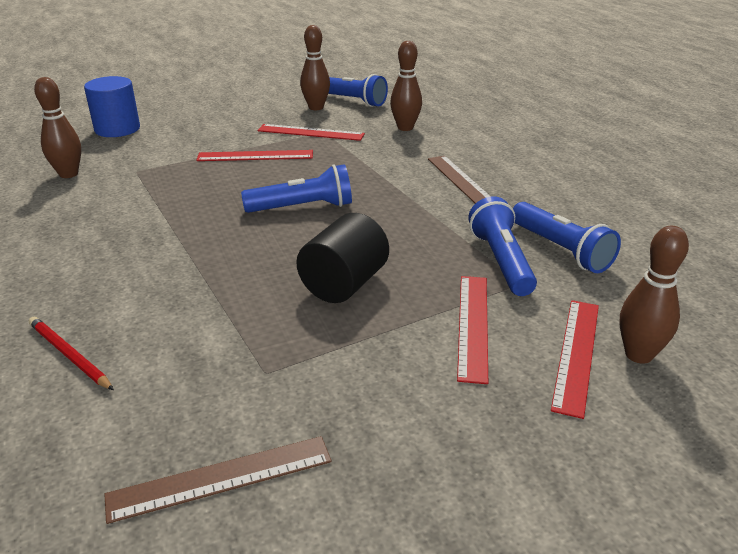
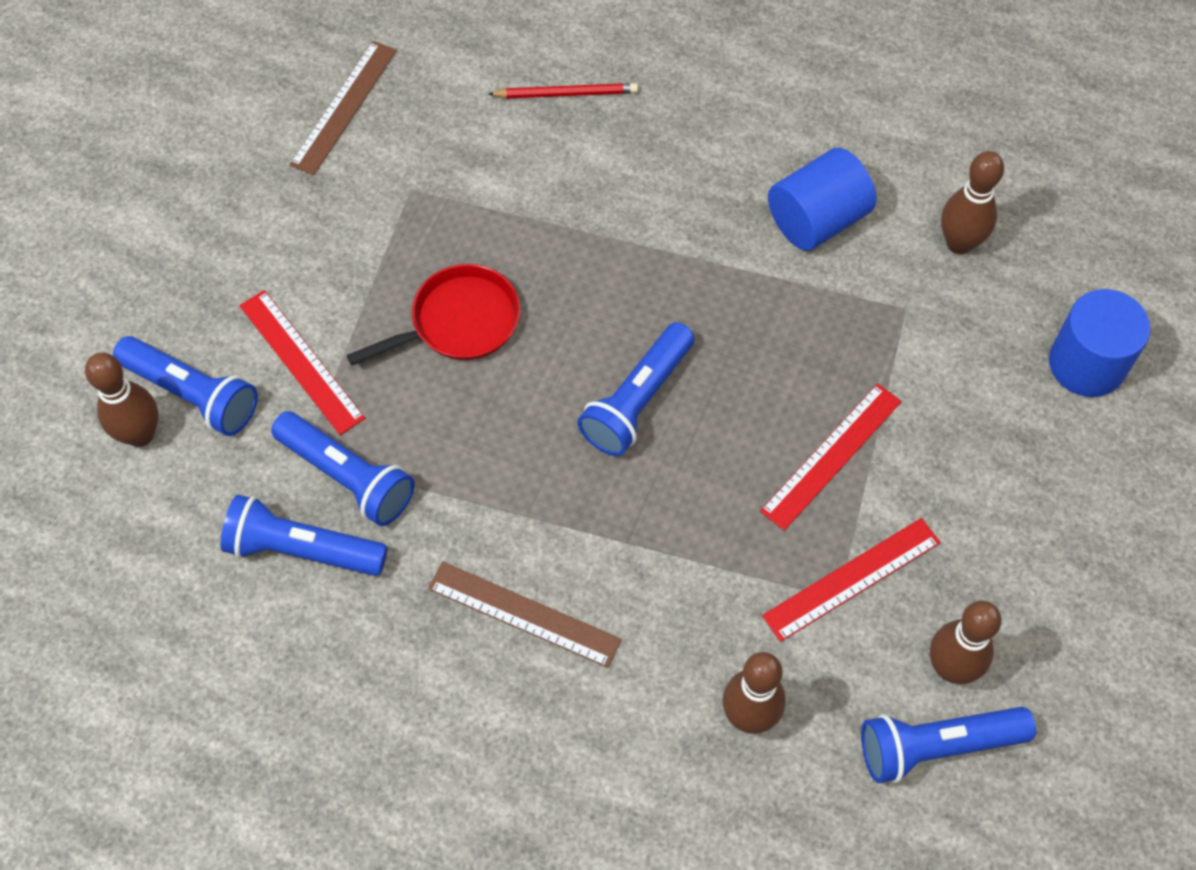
camera: 135 degrees right, 30 degrees up
black cylinder [296,213,389,303] -> red pan [347,264,520,365]
red ruler [551,300,599,419] -> blue flashlight [113,336,258,436]
none -> blue cylinder [768,147,876,251]

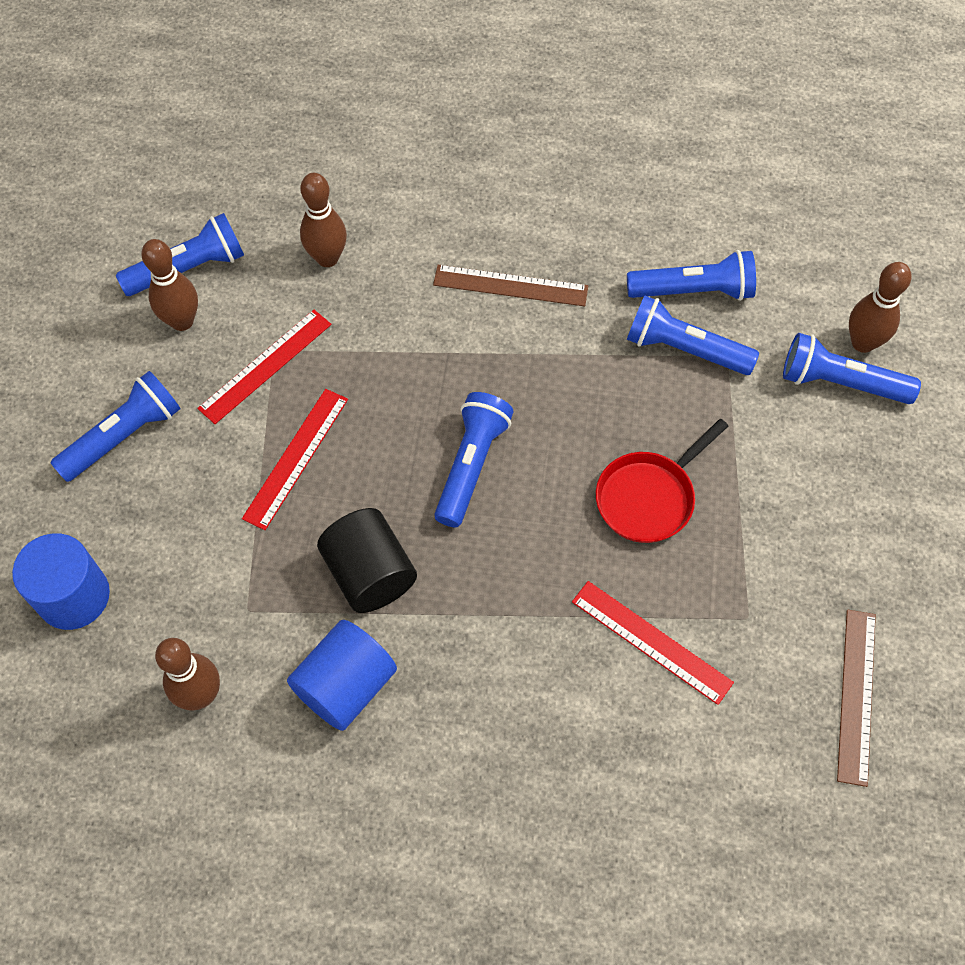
camera: 165 degrees right, 0 degrees up
red ruler [239,290,365,435] -> red ruler moved to [572,581,734,705]
red pencil [488,83,638,98] -> none
none -> blue flashlight [50,371,180,482]
none -> black cylinder [317,508,417,613]

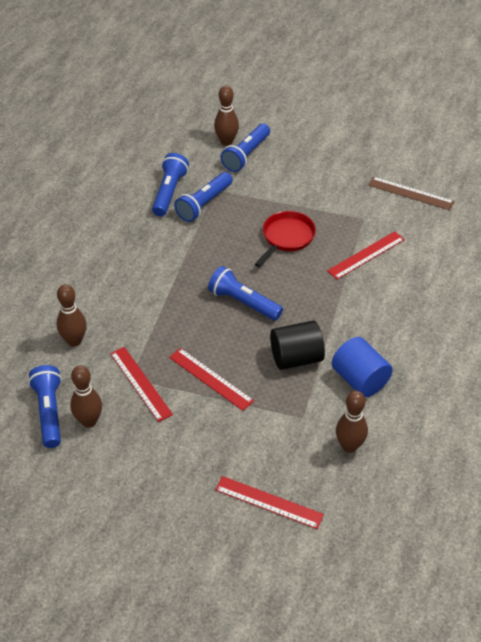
camera: 75 degrees left, 15 degrees down
blue cylinder [12,534,110,630] -> red ruler [215,476,324,529]
blue flashlight [50,371,180,482] -> none
brown ruler [433,265,588,306] -> none
red pan [596,419,729,543] -> red pan turned 120 degrees counterclockwise [255,211,316,267]

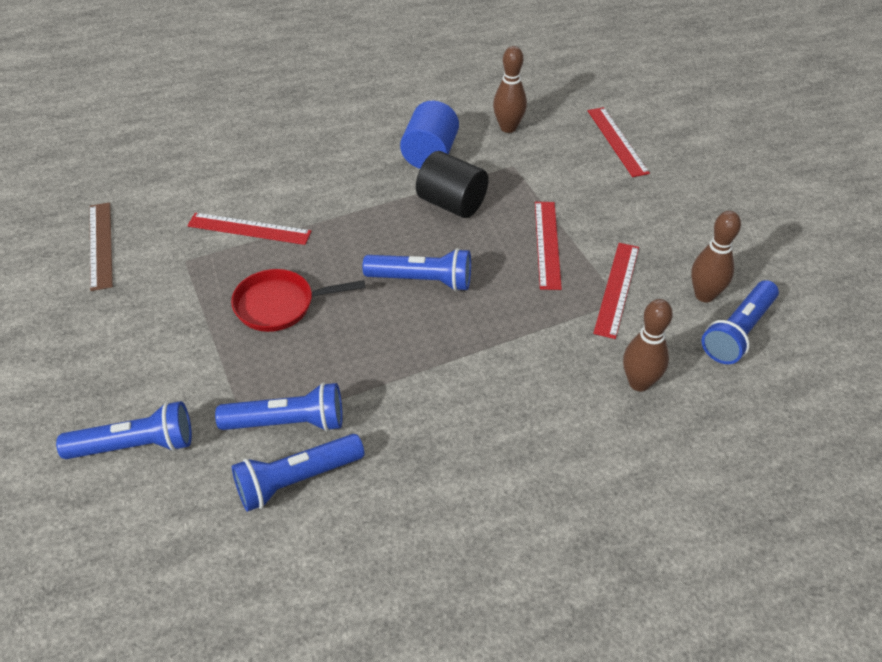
camera: 130 degrees left, 0 degrees up
blue flashlight [208,266,283,321] -> blue flashlight turned 75 degrees counterclockwise [362,248,471,291]
brown bowling pin [214,86,239,146] -> none

